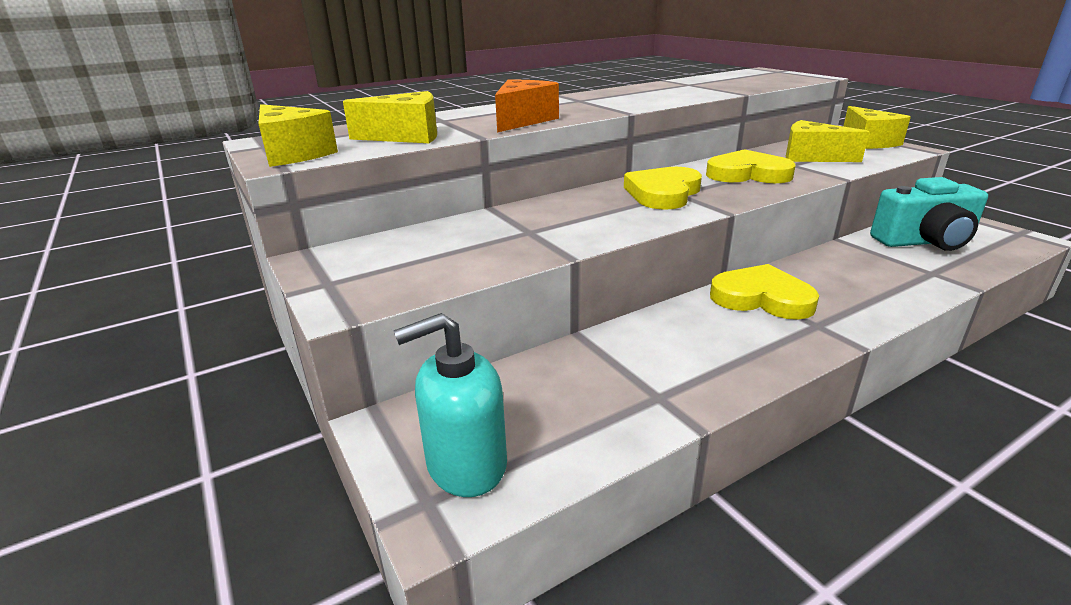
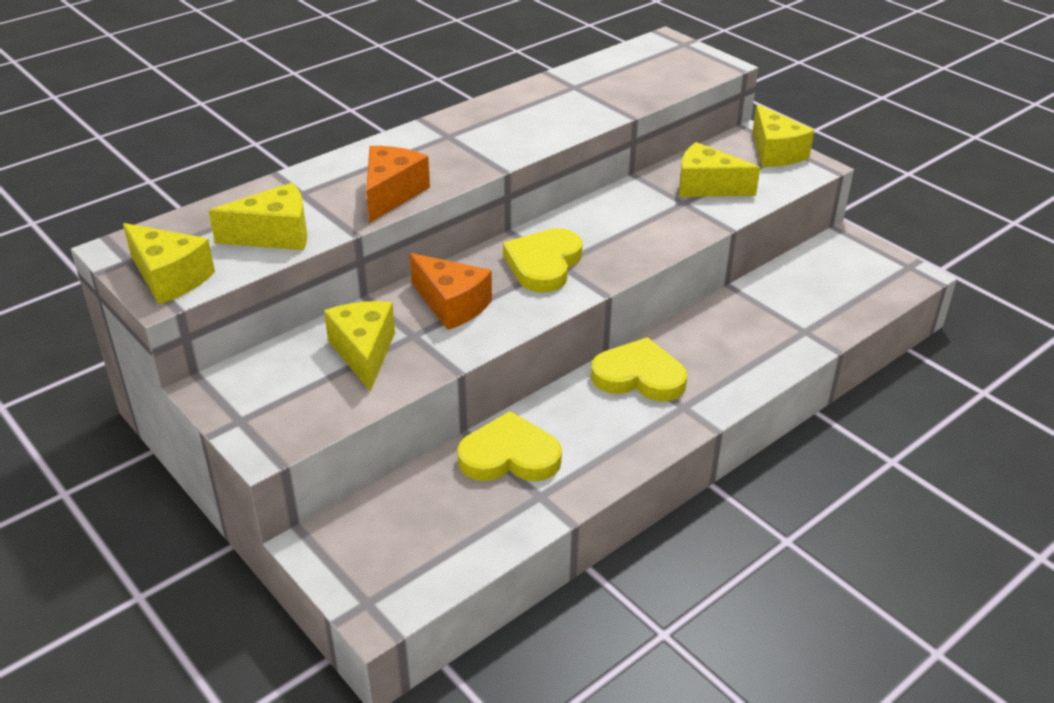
camera: 10 degrees left, 10 degrees up
turquoise soap dispenser [394,313,507,497] -> none
yellow heart [706,149,795,183] -> yellow heart moved to [457,411,562,481]
turquoise camera [870,177,988,251] -> none
none -> yellow cheese [324,301,395,392]
none -> orange cheese [409,253,492,330]

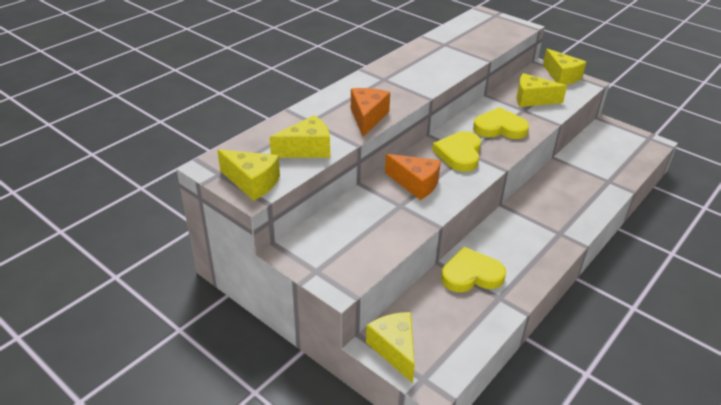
camera: 10 degrees left, 0 degrees up
yellow cheese [324,301,395,392] -> yellow cheese moved to [366,312,415,383]
yellow heart [591,337,687,401] -> yellow heart moved to [473,107,529,139]

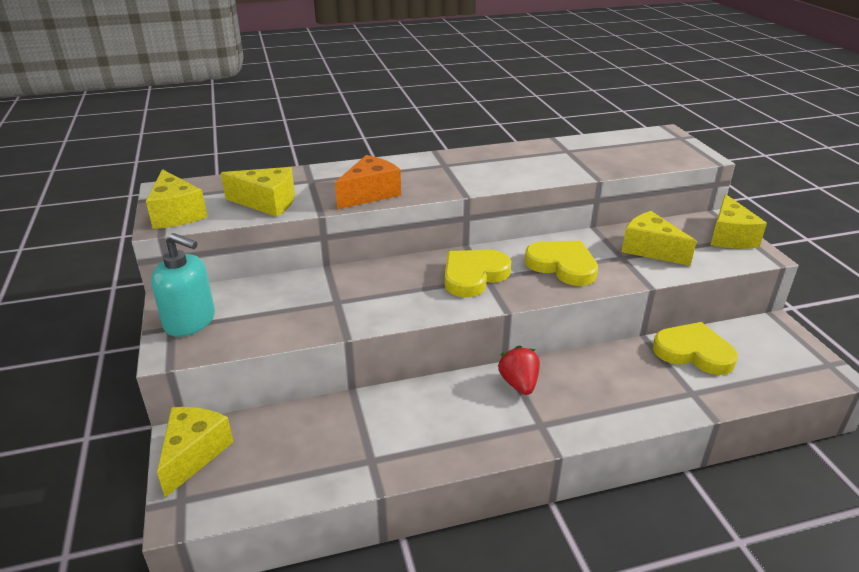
camera: 35 degrees right, 5 degrees down
orange cheese [385,154,441,200] -> none
yellow heart [441,247,506,292] -> yellow heart moved to [653,322,738,375]
none -> turquoise soap dispenser [151,233,215,337]
none -> red strawberry [498,346,540,395]

